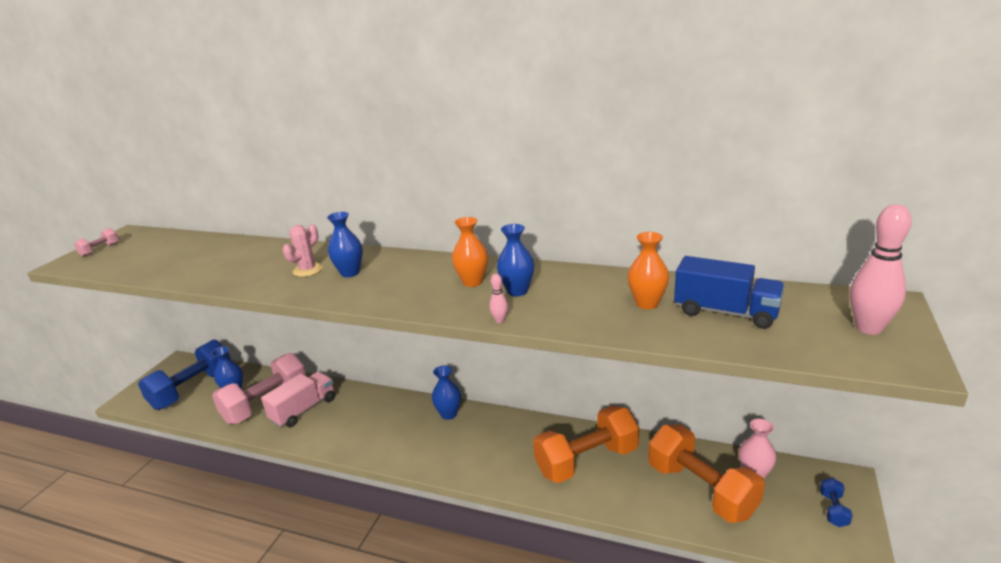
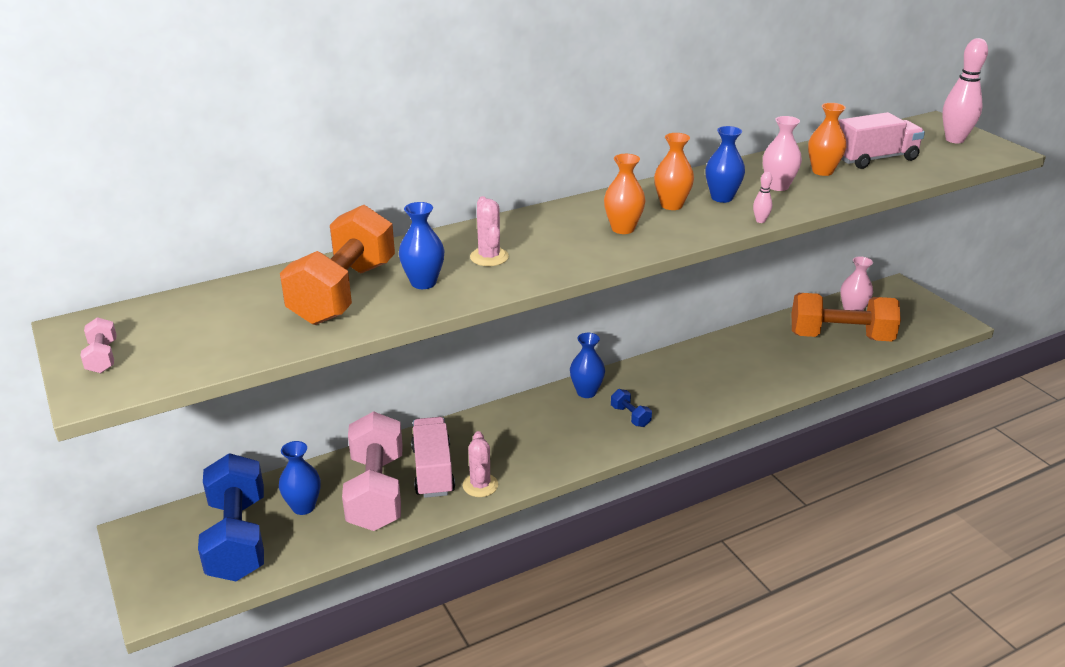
camera: 50 degrees left, 5 degrees up
blue vase [327,212,363,277] -> blue vase moved to [399,202,444,289]
orange dumbbell [533,405,639,483] -> orange dumbbell moved to [280,205,395,325]
blue truck [674,256,785,329] -> pink truck [838,112,925,169]
blue dumbbell [820,478,853,527] -> blue dumbbell moved to [611,389,652,427]
none -> pink cactus [463,431,498,497]
none -> orange vase [604,154,645,234]
none -> pink vase [763,116,802,191]

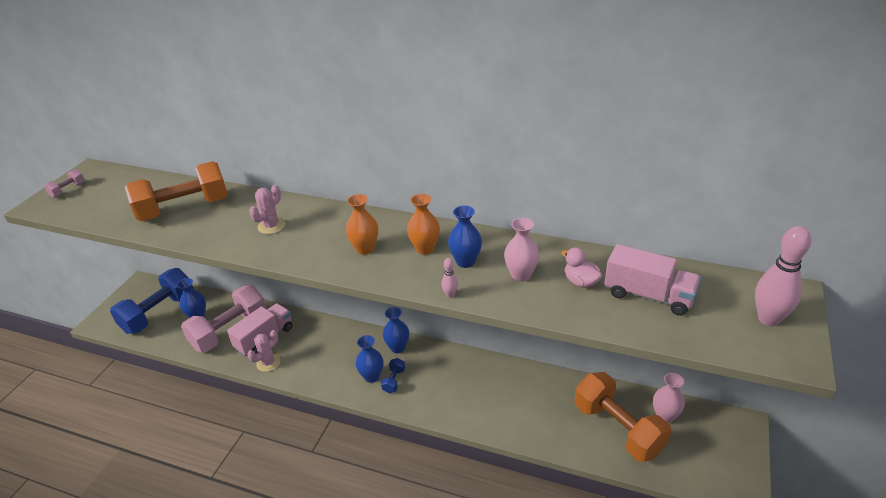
camera: 50 degrees right, 5 degrees up
blue vase [399,202,444,289] -> blue vase moved to [356,335,383,383]
orange vase [808,103,846,176] -> pink duck [561,247,602,288]

